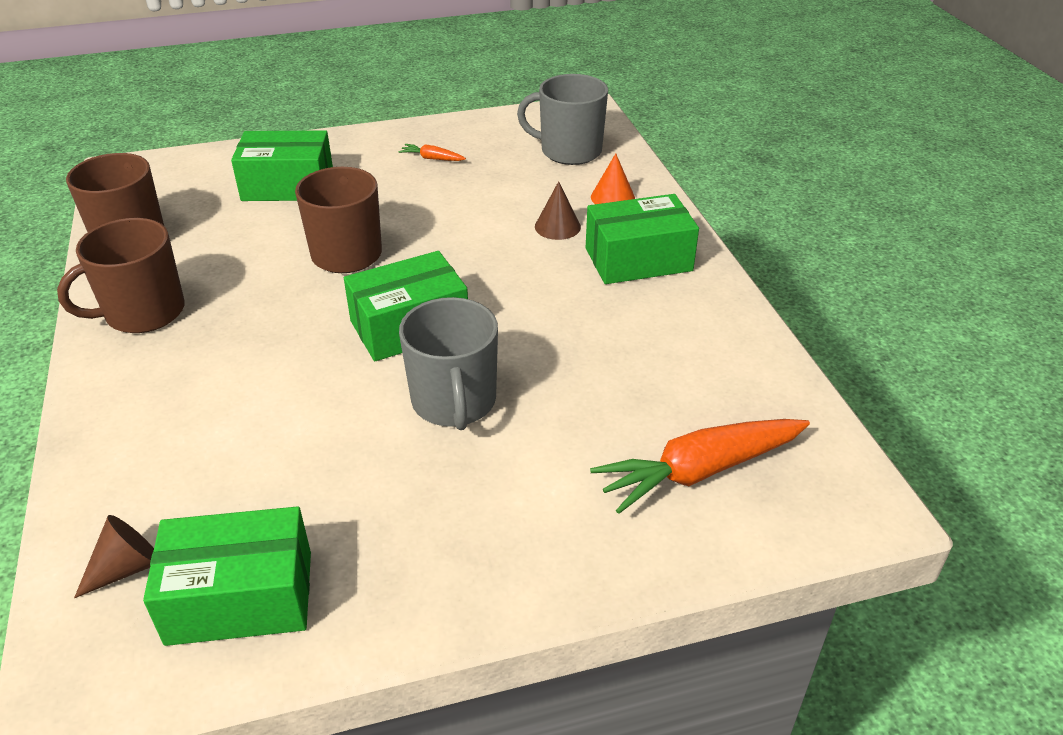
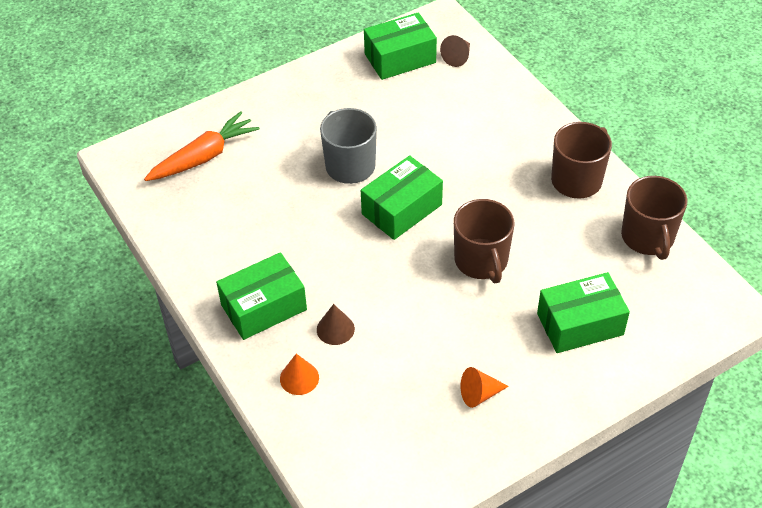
camera: 165 degrees right, 10 degrees up
orange carrot [399,144,466,161] -> orange cone [461,367,509,408]
grey mug [517,74,608,165] -> none

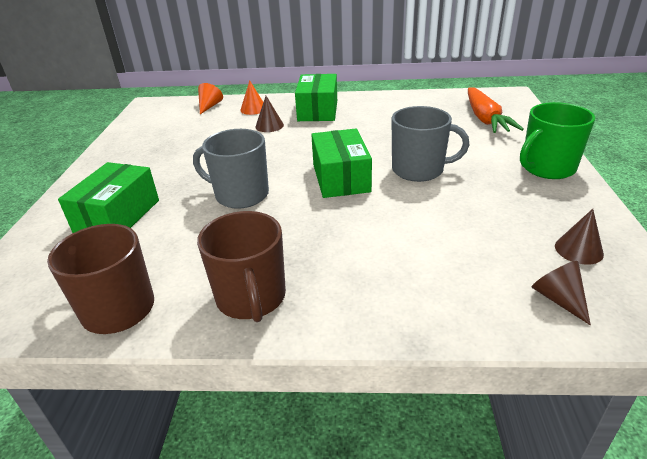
camera: 125 degrees right, 15 degrees down
green box [364,12,437,80] -> brown cone [555,209,604,265]
brown mug [454,199,514,283] -> grey mug [193,129,269,209]
orange cone [461,367,509,408] -> orange cone moved to [198,83,223,114]
none -> green mug [520,102,595,179]

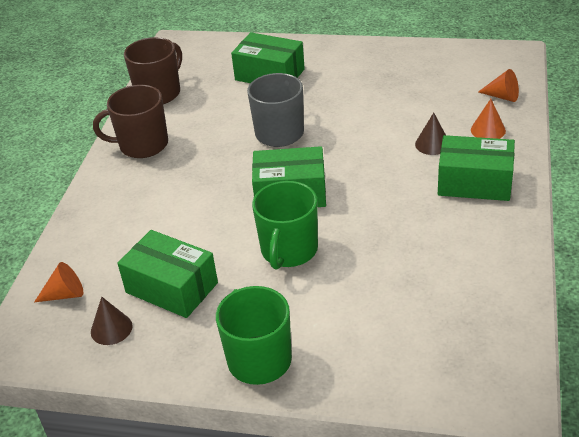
camera: 100 degrees right, 5 degrees up
grey mug [392,106,469,182] -> green mug [252,181,318,270]
orange carrot [468,87,524,133] -> none
brown cone [532,261,591,325] -> orange cone [34,262,83,302]
none -> green box [118,230,218,318]

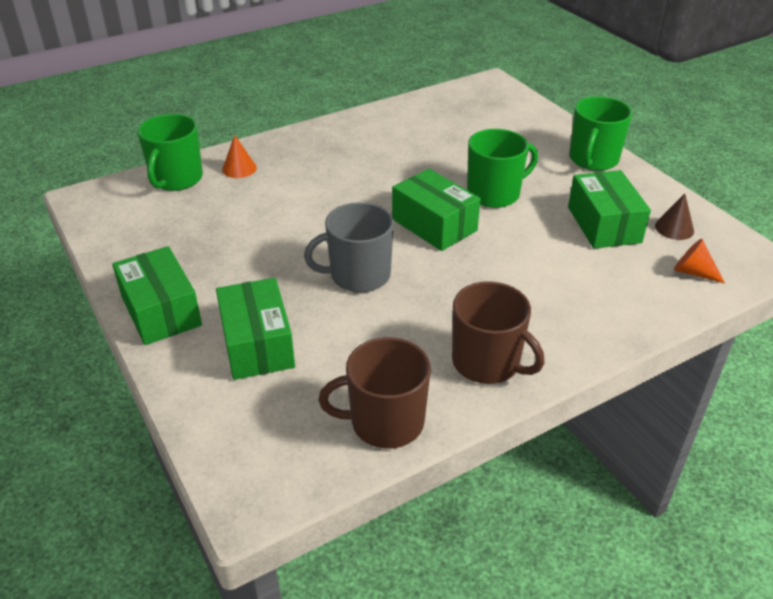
camera: 135 degrees left, 0 degrees up
brown cone [415,113,446,155] -> none
green box [438,135,515,201] -> green box moved to [112,246,202,345]
orange cone [478,69,519,102] -> green mug [137,114,203,191]

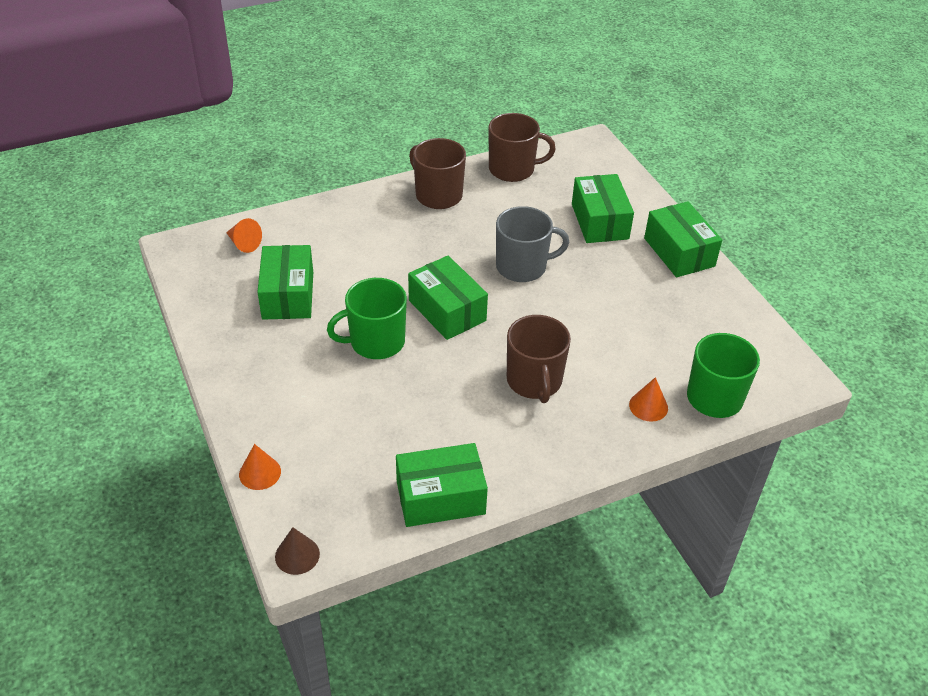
camera: 175 degrees left, 5 degrees up
green mug [569,96,632,171] -> none
brown cone [655,193,694,240] -> brown cone moved to [275,527,320,575]
none -> orange cone [239,444,281,490]
none -> green box [396,443,488,527]
none -> brown mug [507,315,571,403]

